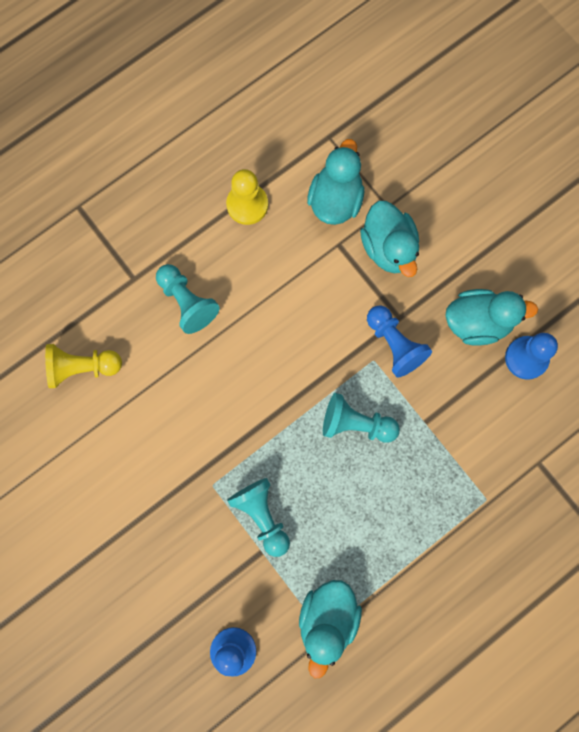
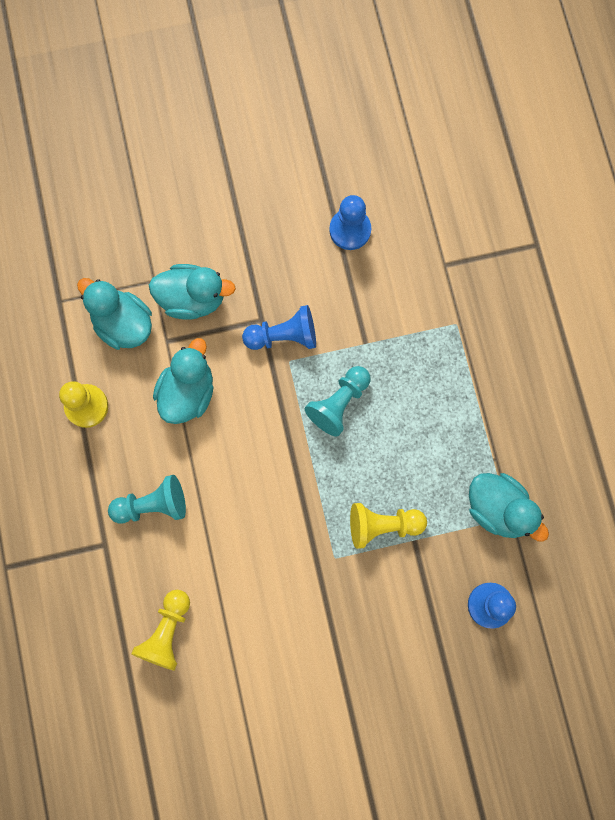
camera: 65 degrees left, 0 degrees up
turquoise pawn [227,478,290,557] -> yellow pawn [350,503,427,549]
turquoise duck [445,289,538,345] -> turquoise duck moved to [153,338,213,424]

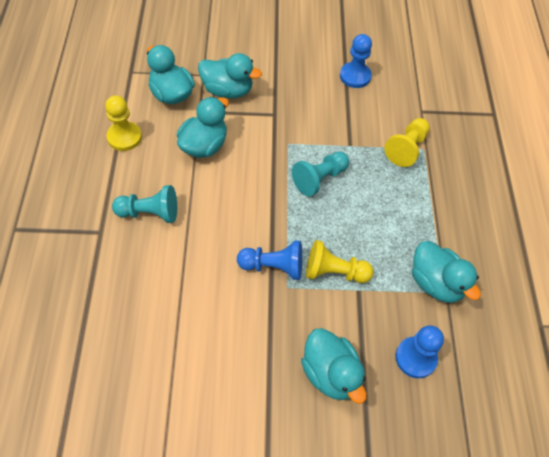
camera: 10 degrees right, 20 degrees down
yellow pawn [131,590,190,671] -> yellow pawn moved to [384,118,430,167]
blue pawn [242,305,316,350] -> blue pawn moved to [237,241,302,280]
none -> turquoise duck [301,328,367,404]

